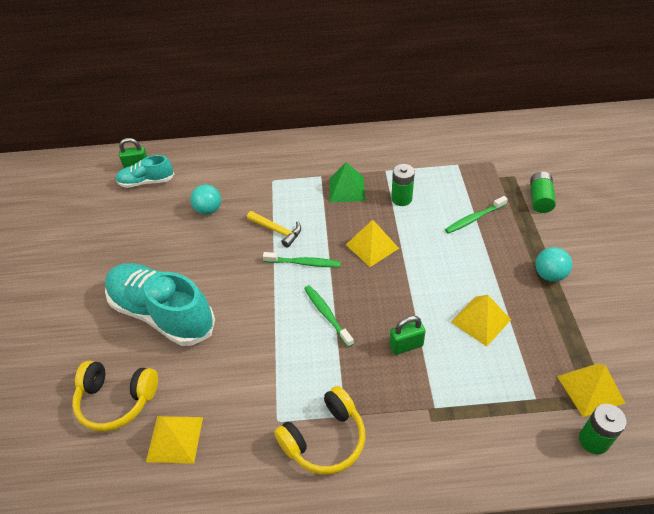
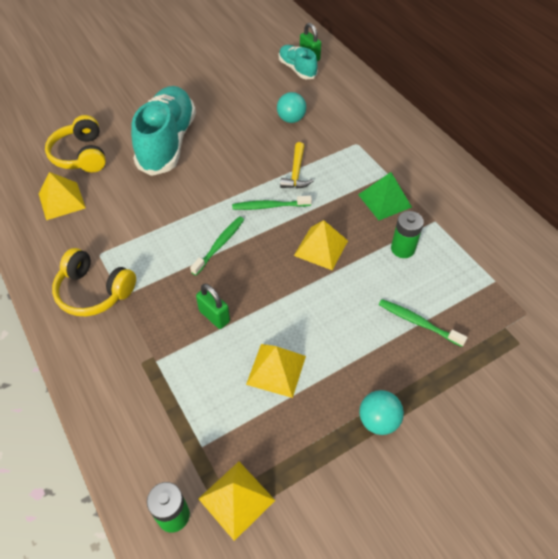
camera: 60 degrees right, 5 degrees up
green toothbrush [263,252,341,267] -> green toothbrush turned 105 degrees clockwise [232,196,312,210]
green battery [530,172,556,213] -> none

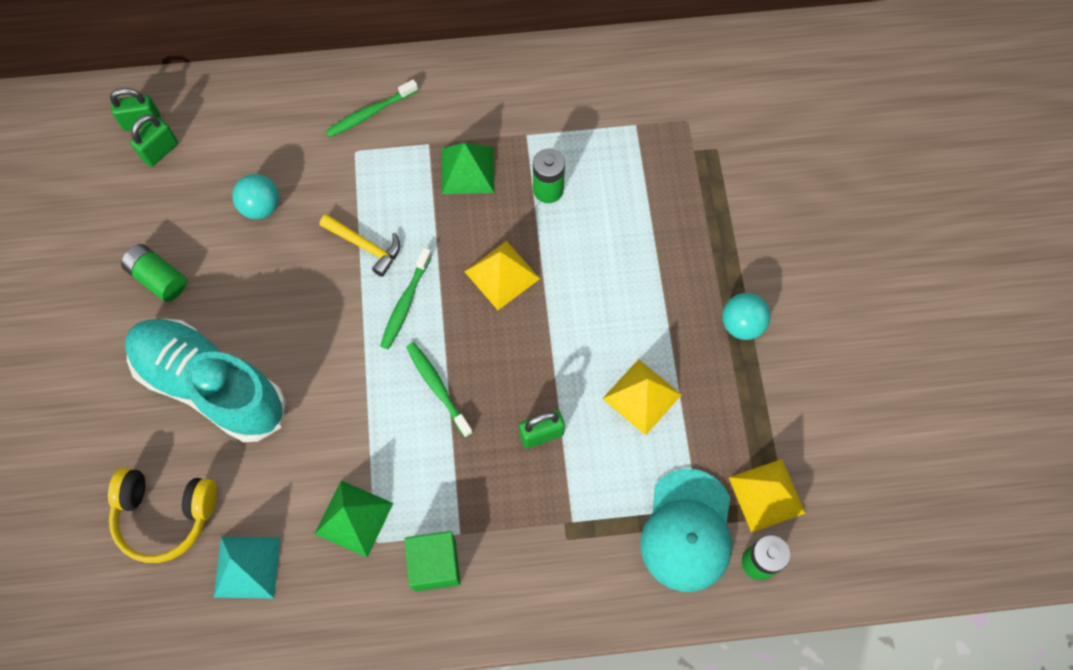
camera: 65 degrees left, 15 degrees up
yellow pyramid [39,172,86,220] -> turquoise pyramid [214,537,280,599]
yellow headphones [52,248,136,316] -> green cube [404,531,460,592]
turquoise shoe [279,45,318,79] -> green padlock [130,114,178,167]
green toothbrush [379,299,468,347] -> green toothbrush moved to [325,79,418,138]
none -> green battery [121,244,187,302]
none -> green pyramid [315,481,393,558]
none -> turquoise cap [641,469,732,592]

